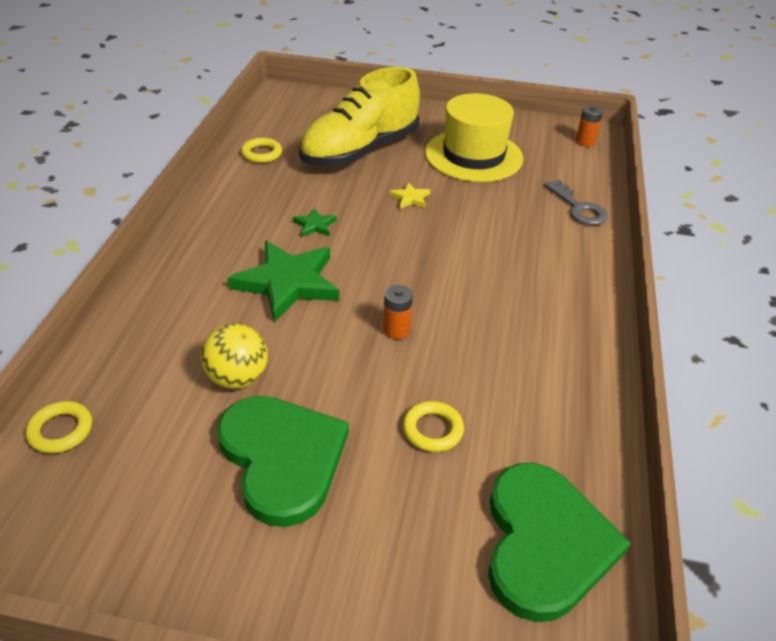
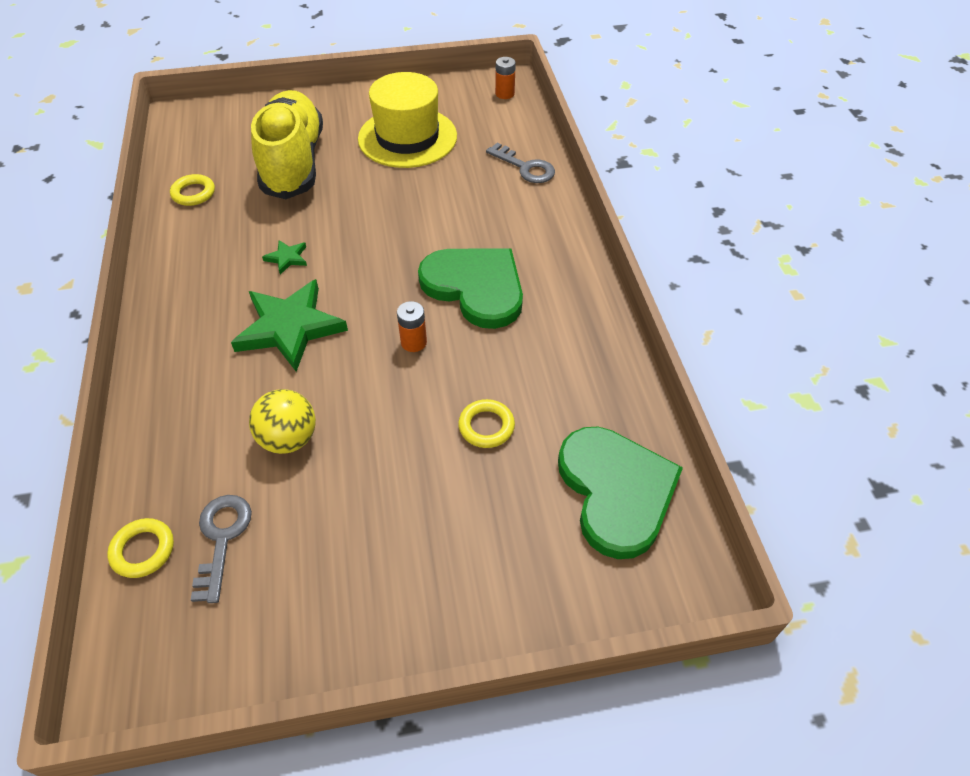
camera: 20 degrees left, 10 degrees up
green heart [217,396,349,527] -> green heart moved to [418,248,523,329]
yellow shoe [299,67,420,167] -> yellow shoe turned 150 degrees clockwise [251,90,323,199]
yellow star [389,182,430,209] -> none
none -> grey key [191,495,252,603]

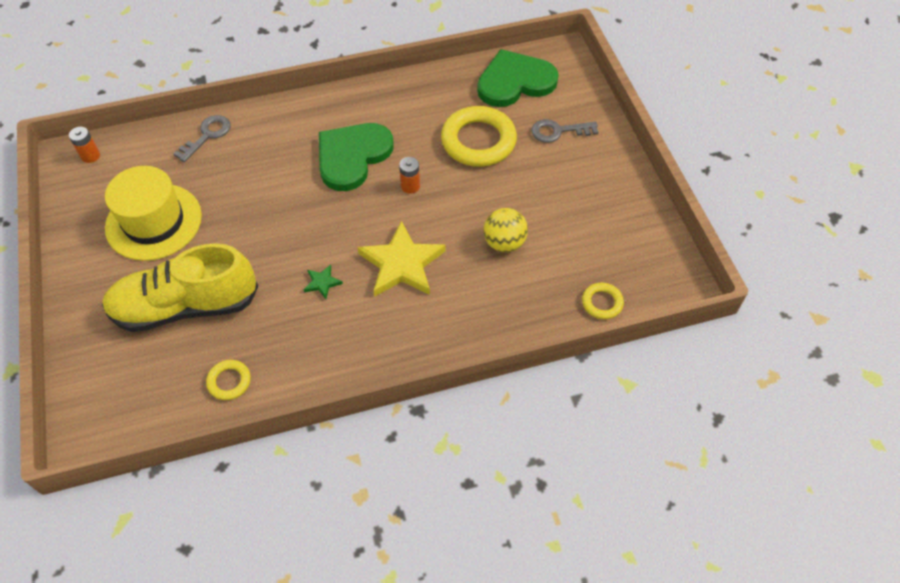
camera: 95 degrees left, 5 degrees up
grey key [191,495,252,603] -> grey key moved to [531,119,598,143]
green star [231,279,348,372] -> yellow star [357,221,446,297]
yellow ring [458,399,515,448] -> yellow ring [441,106,517,167], size x2.07

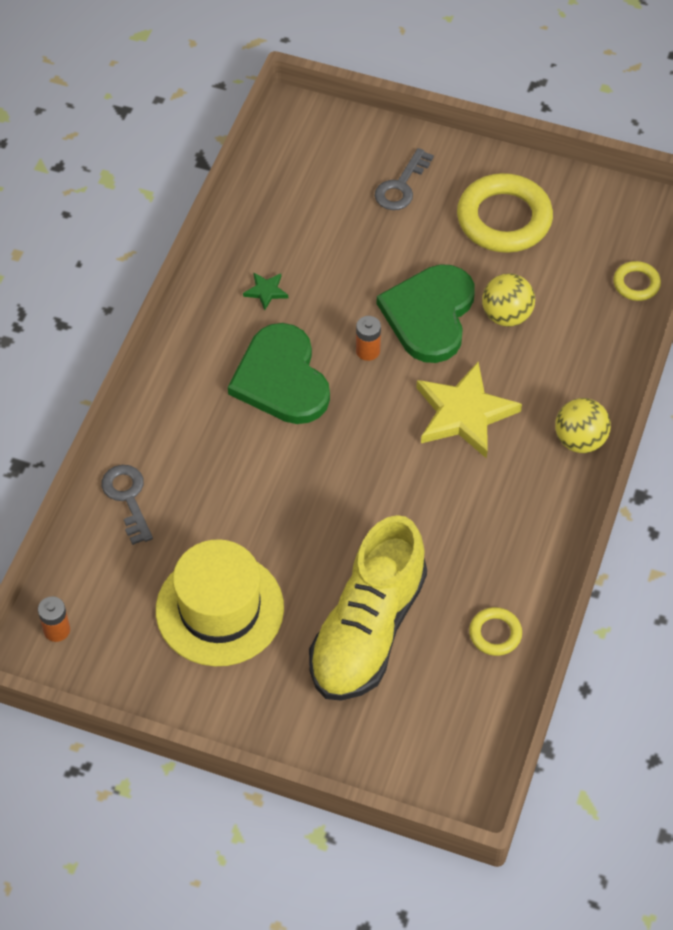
camera: 55 degrees left, 0 degrees up
green star [304,265,343,299] -> green star moved to [243,272,288,310]
yellow ring [441,106,517,167] -> yellow ring moved to [457,173,553,253]
green heart [477,49,559,107] -> green heart moved to [377,264,475,363]
none -> yellow ball [555,398,611,453]

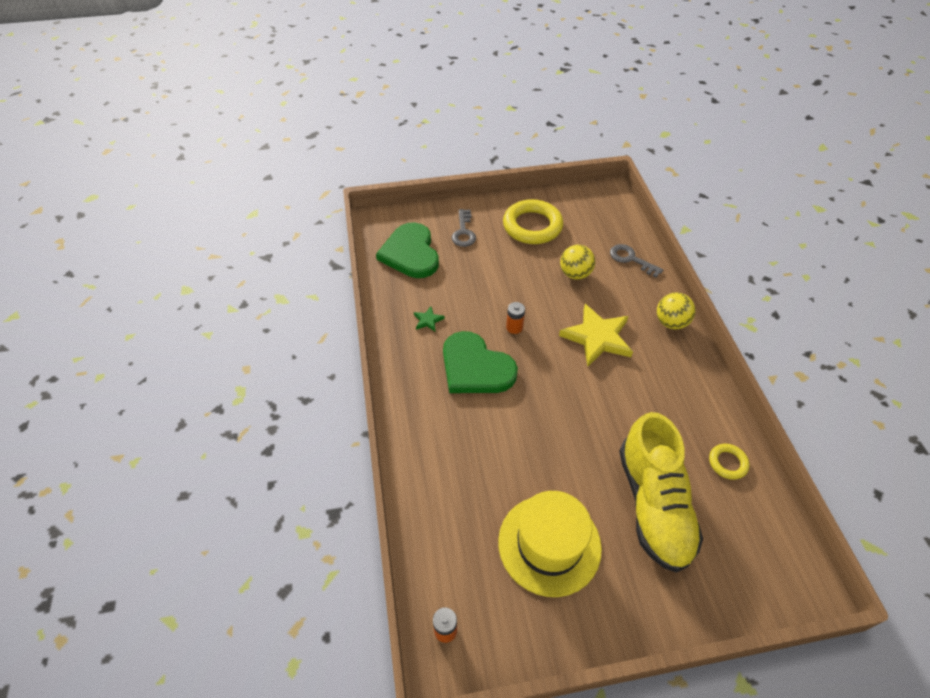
camera: 30 degrees left, 5 degrees down
grey key [102,465,153,545] -> grey key moved to [610,244,663,277]
green heart [377,264,475,363] -> green heart moved to [376,222,439,278]
yellow ring [613,261,661,301] -> none

